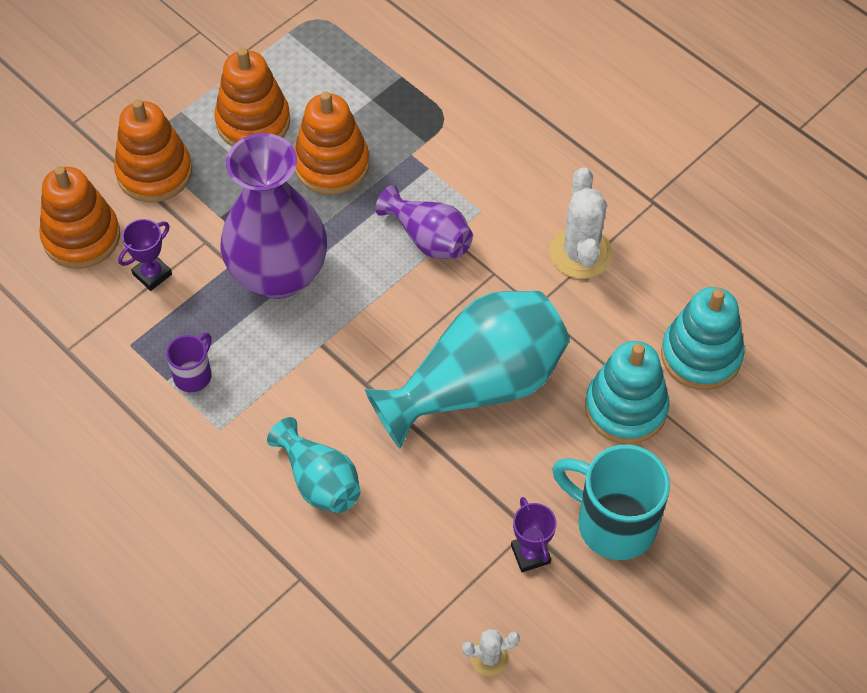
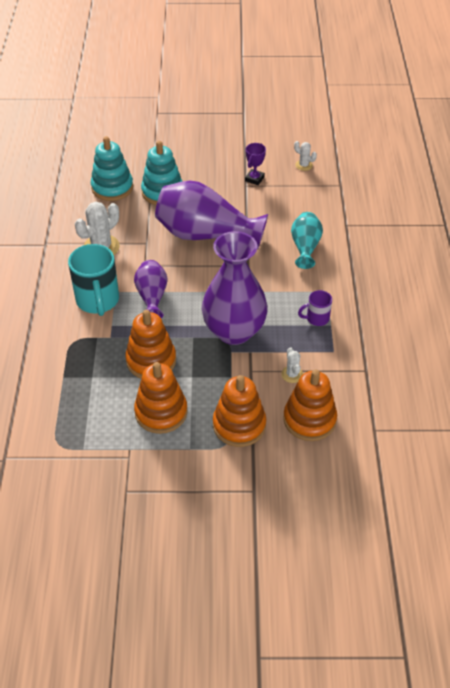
camera: 135 degrees left, 10 degrees down
purple trophy [118,219,172,291] -> white cactus [281,347,303,383]
turquoise vase [365,291,570,448] -> purple vase [155,181,268,249]
turquoise mug [552,445,670,560] -> turquoise mug moved to [68,244,119,316]

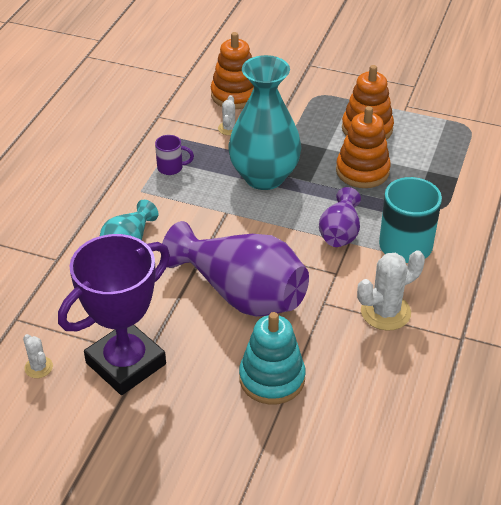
camera: 160 degrees left, 5 degrees down
turquoise stacking toy [91,136,133,201] -> none
purple vase [202,231,268,345] -> turquoise vase [228,55,301,190]
orange stacking toy [213,375,266,447] -> none
purple trophy [245,143,266,185] -> purple trophy [58,234,170,395], size x2.46

